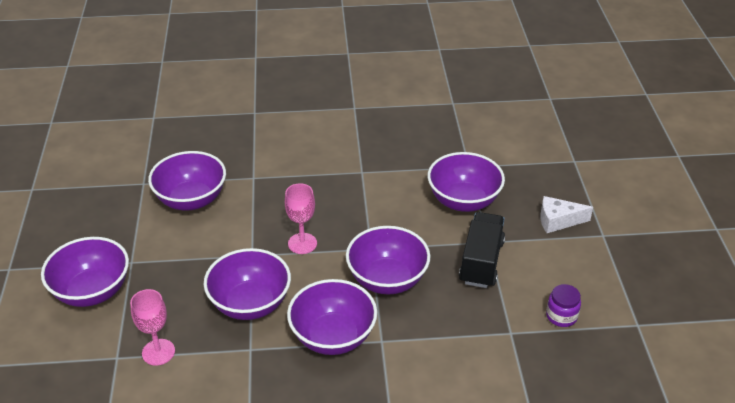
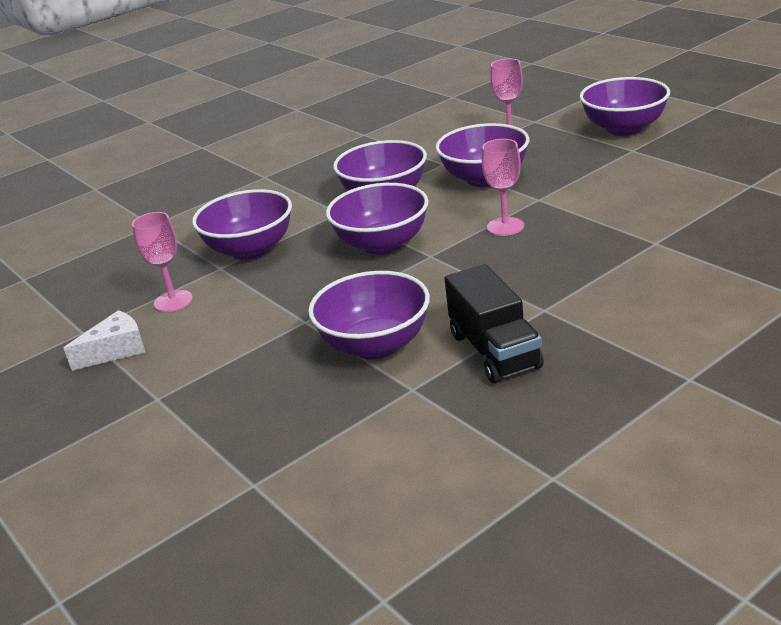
camera: 150 degrees right, 10 degrees down
purple bowl [148,151,226,211] -> purple bowl moved to [192,189,292,260]
black truck [459,212,505,288] -> black truck moved to [444,264,544,383]
white cheese [540,196,593,233] -> white cheese moved to [64,310,145,371]
purple jar [546,284,581,327] -> pink goblet [132,212,193,312]

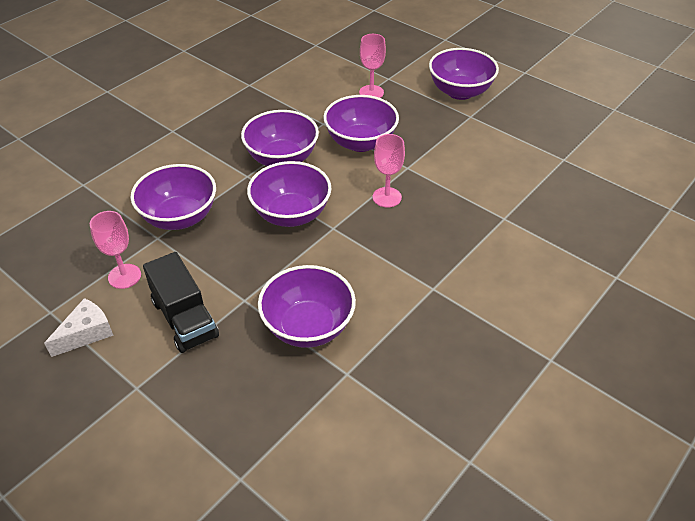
camera: 15 degrees left, 15 degrees up
black truck [444,264,544,383] -> black truck moved to [143,252,219,353]

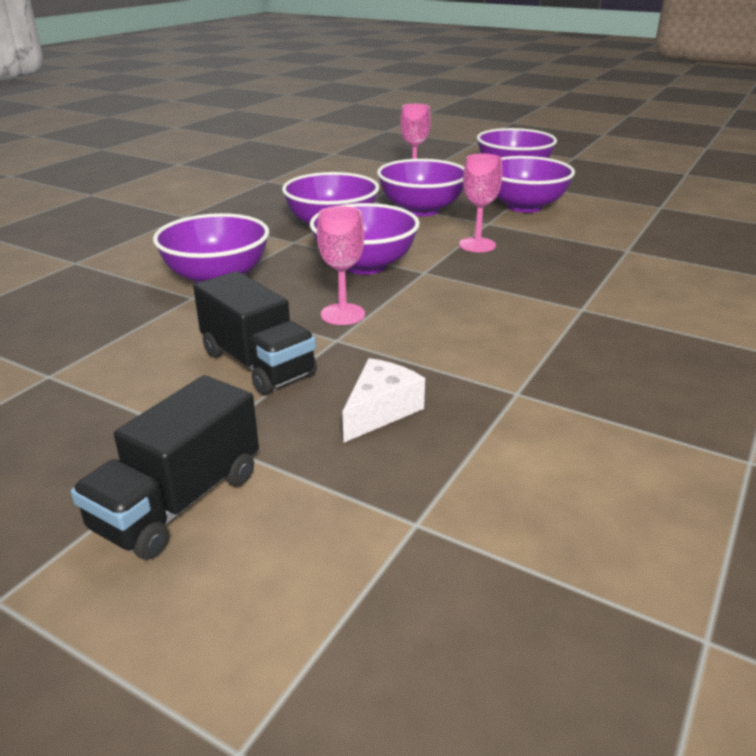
camera: 10 degrees left, 15 degrees down
white cheese [44,298,114,357] -> white cheese moved to [343,358,425,443]
pink goblet [90,211,141,289] -> pink goblet moved to [317,206,365,325]
purple bowl [258,265,356,348] -> purple bowl moved to [497,156,575,213]
none -> black truck [71,375,259,560]

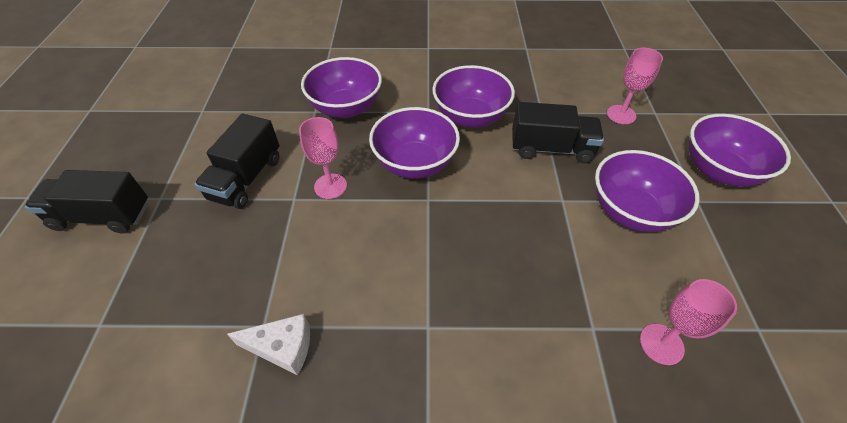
camera: 60 degrees right, 20 degrees up
white cheese [343,358,425,443] -> white cheese moved to [227,314,310,376]
purple bowl [377,159,464,216] -> black truck [512,102,604,163]
pink goblet [459,153,502,252] -> pink goblet moved to [640,279,737,365]

